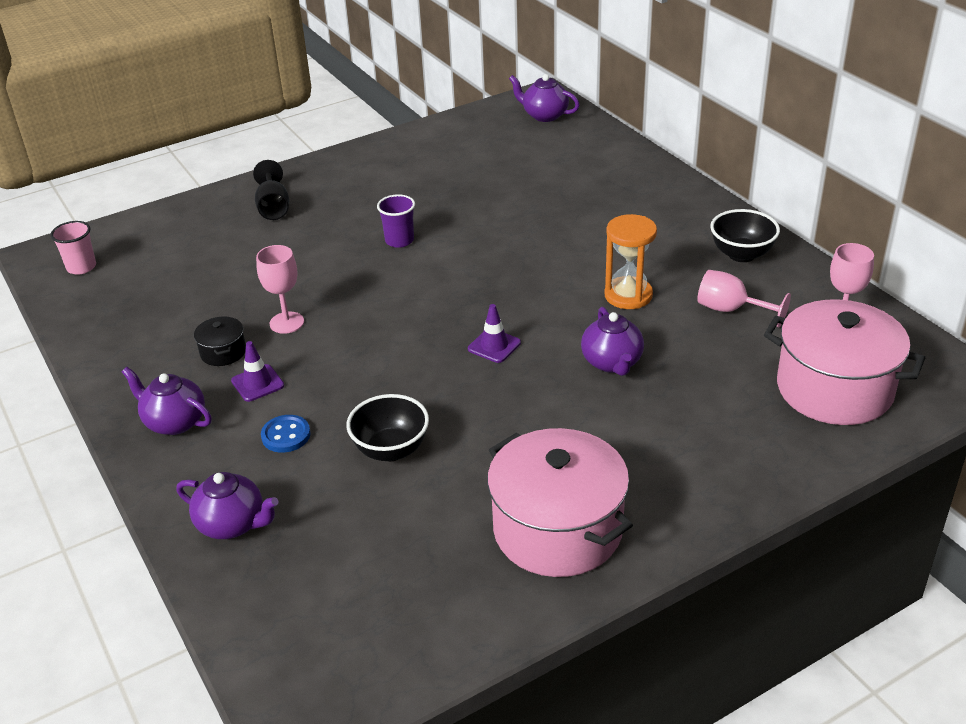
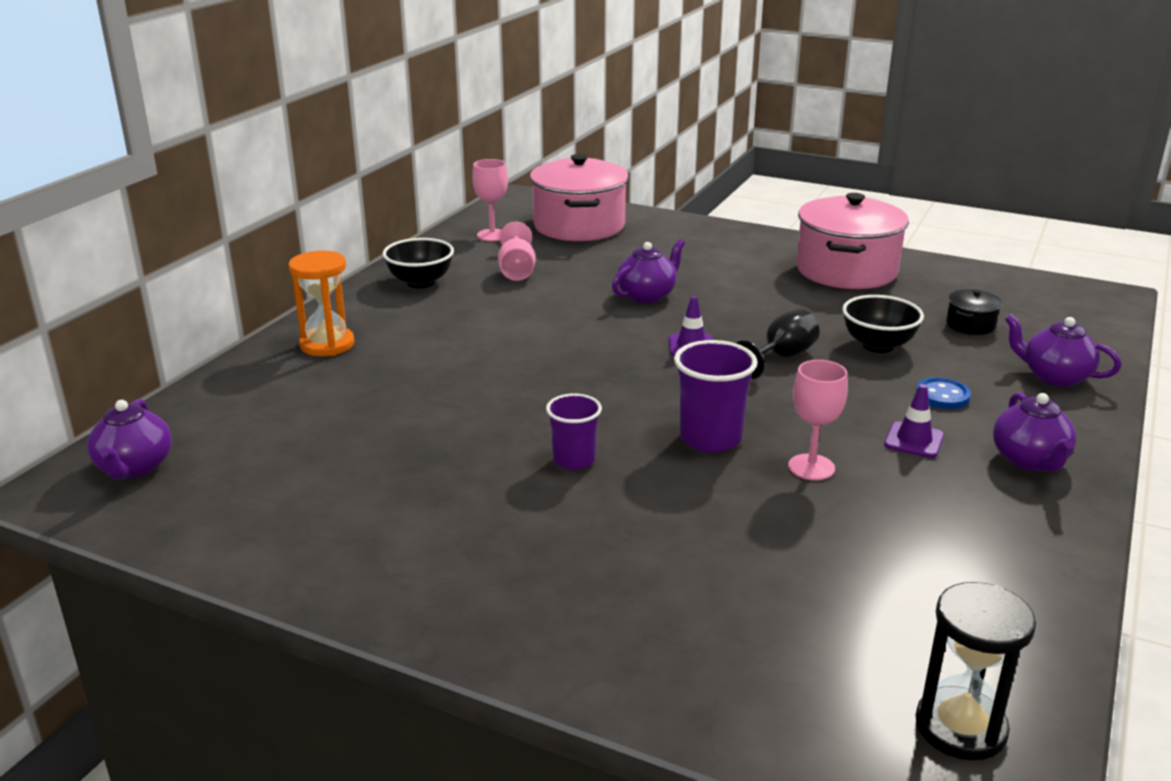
camera: 125 degrees left, 10 degrees down
pink cup [51,221,96,275] -> black hourglass [916,582,1036,760]
purple teapot [176,472,278,539] -> purple teapot turned 45 degrees counterclockwise [1005,314,1121,387]
black pot [194,316,246,366] -> black pot moved to [946,289,1002,335]
black goblet [253,160,289,220] -> black goblet moved to [736,309,820,379]
orange hourglass [604,214,657,309] -> orange hourglass moved to [289,251,355,356]
none -> purple cup [674,340,758,452]

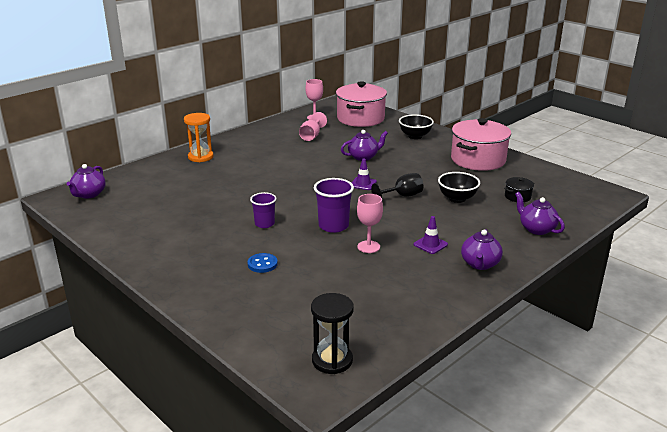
camera: 20 degrees right, 0 degrees up
black bowl [383,238,454,288] -> black bowl moved to [399,114,434,139]
blue button [916,377,971,409] -> blue button moved to [248,253,278,273]

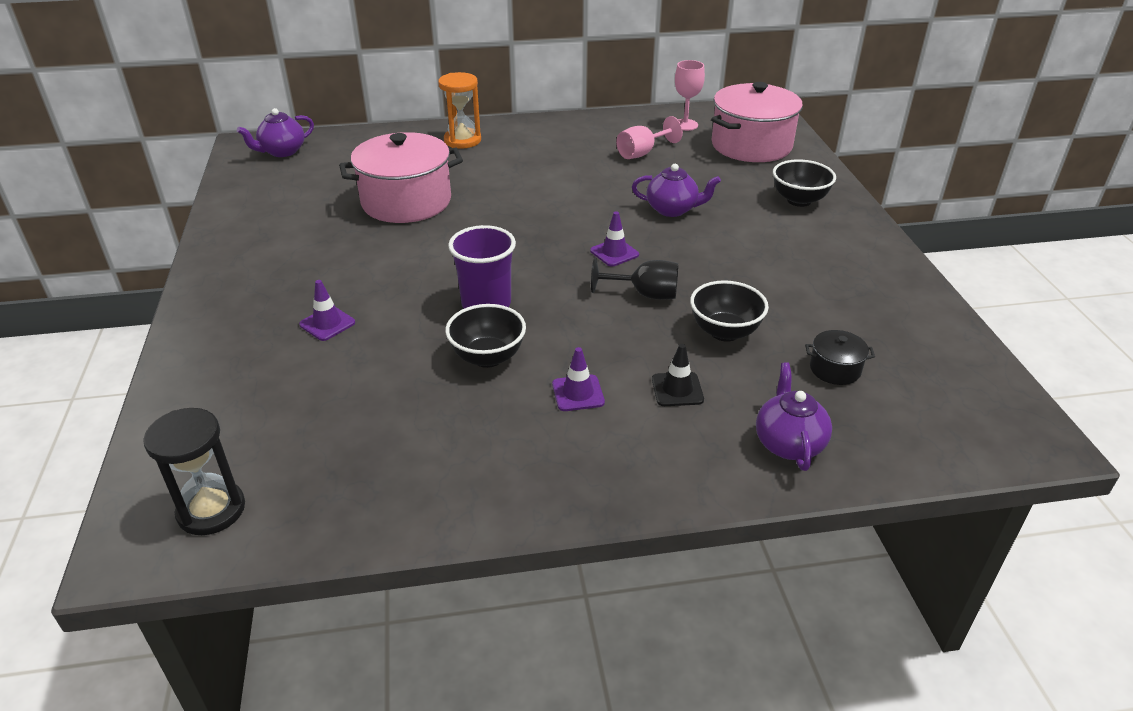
camera: 35 degrees right, 10 degrees up
blue button [248,253,278,273] -> purple traffic cone [299,280,355,341]
purple cup [250,192,277,228] -> none
pink goblet [357,194,383,253] -> black bowl [445,304,526,368]
pink pot [451,118,511,171] -> pink pot moved to [339,132,463,223]
purple teapot [461,229,503,270] -> none
none -> black traffic cone [652,344,704,406]

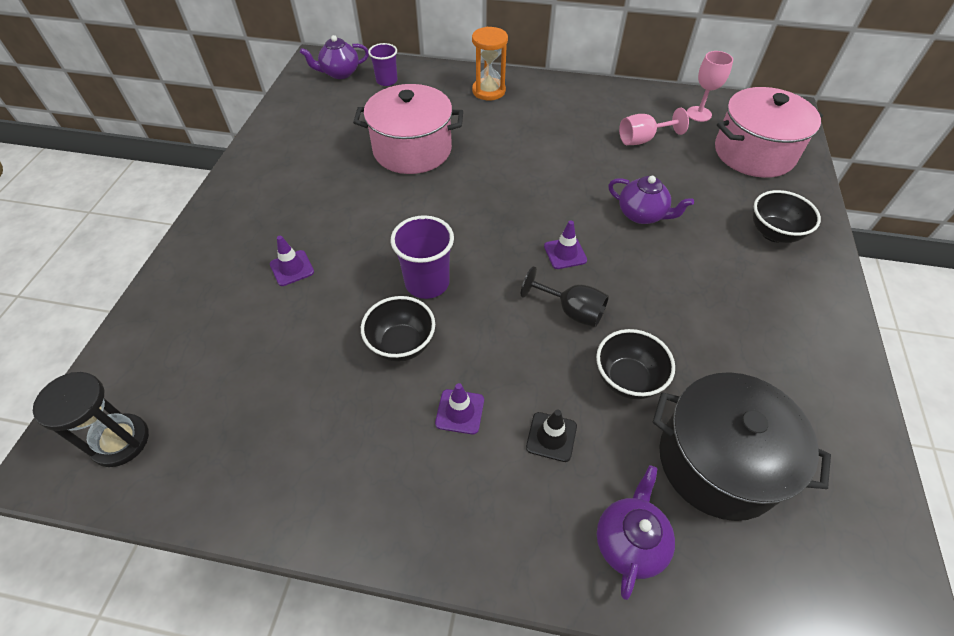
camera: 20 degrees right, 15 degrees up
black pot [805,330,875,385] -> black pot [653,372,831,521], size x2.32
none -> purple cup [368,43,398,86]

